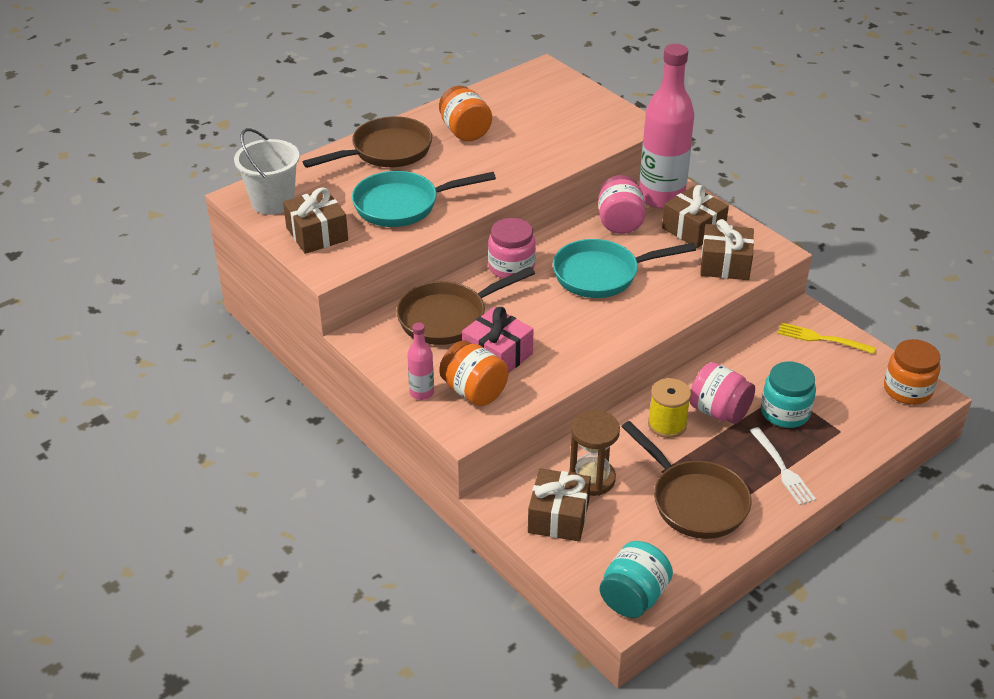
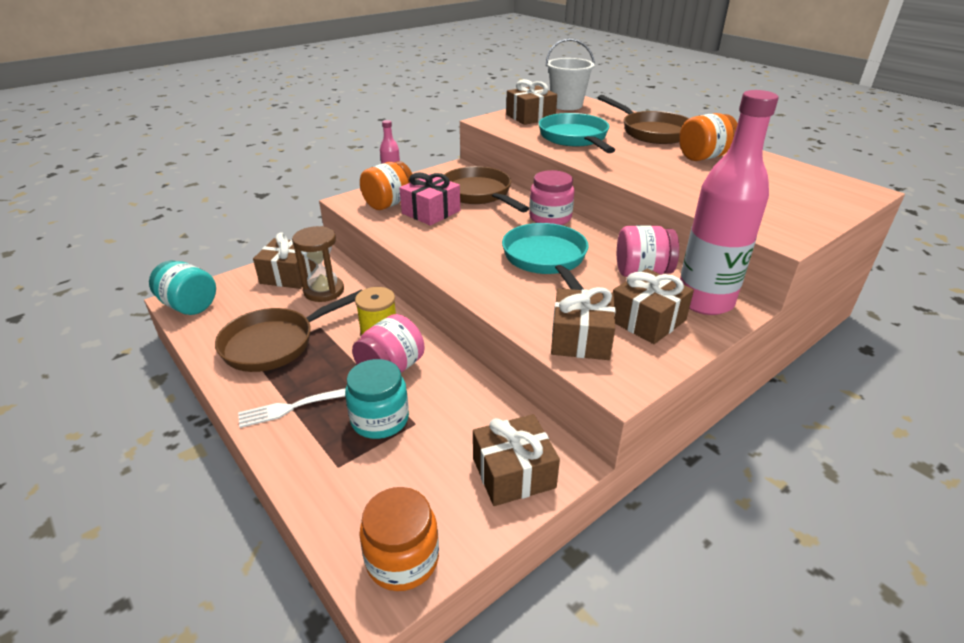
camera: 90 degrees right, 5 degrees down
yellow fork [778,323,876,354] -> brown gift [473,414,560,506]

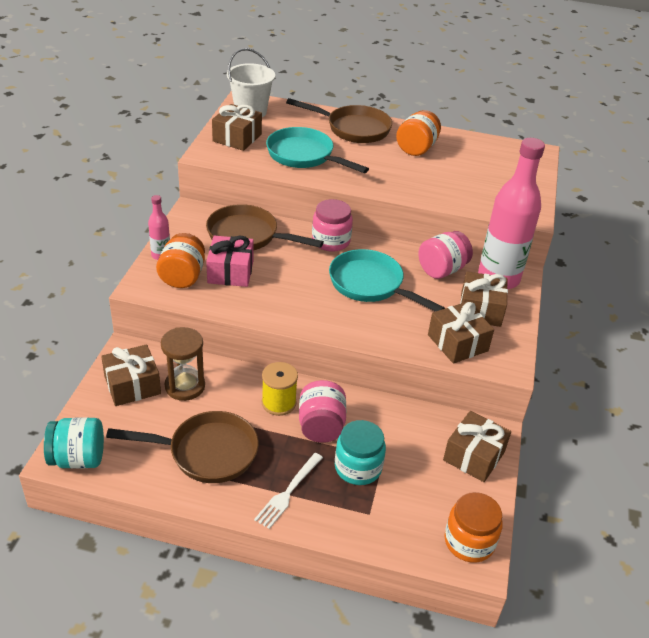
camera: 40 degrees left, 5 degrees up
brown pan [215,289,362,372] -> brown pan turned 105 degrees counterclockwise [106,411,259,483]

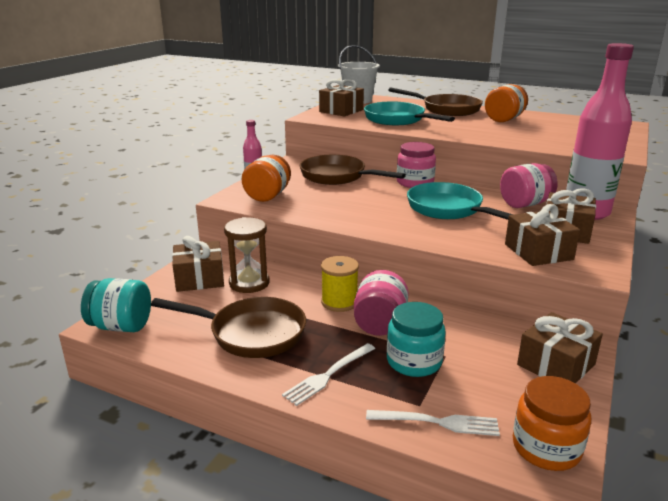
camera: 15 degrees right, 15 degrees down
pink gift [206,236,254,287] -> none
none -> white fork [366,410,500,436]

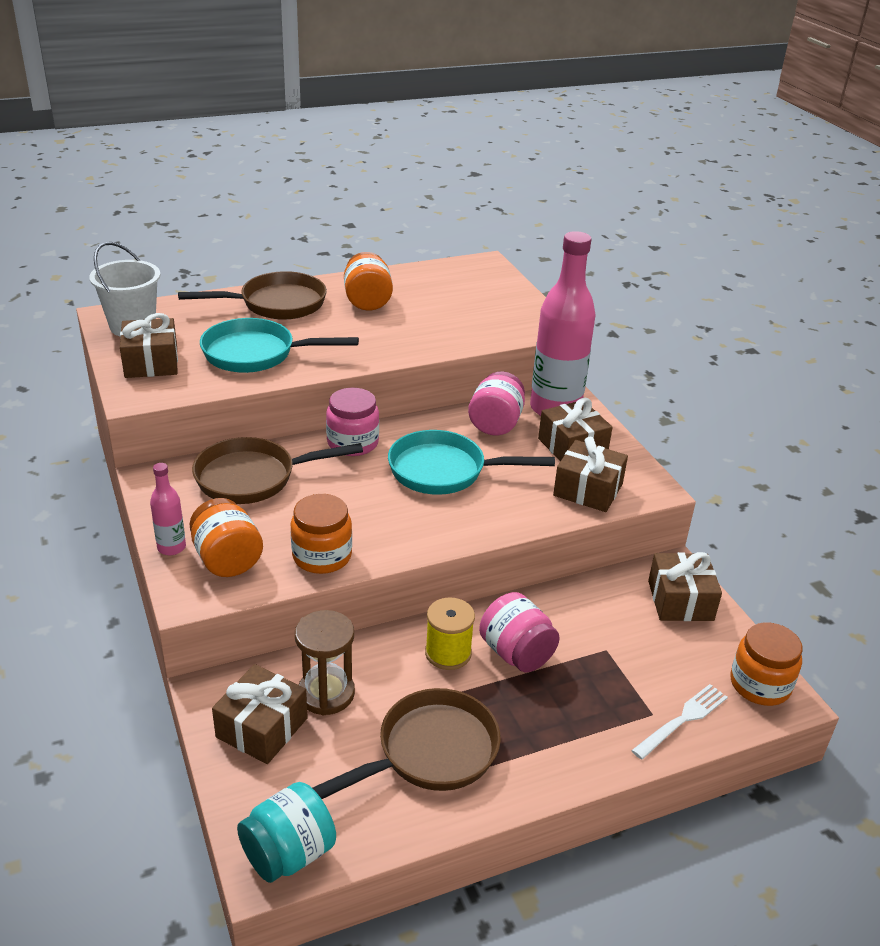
camera: 50 degrees left, 10 degrees up
white fork [282,343,375,406] -> none
turquoise jar [387,302,446,377] -> none
none -> orange jar [291,494,352,574]

